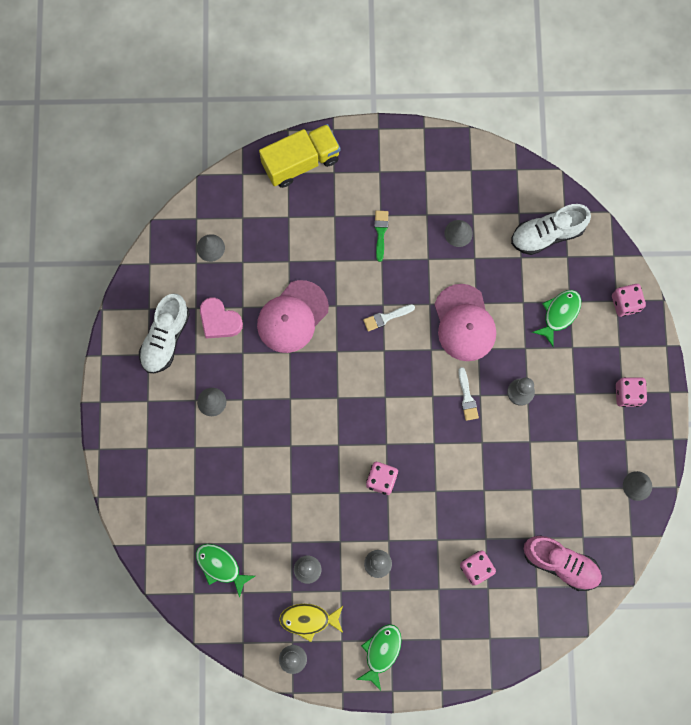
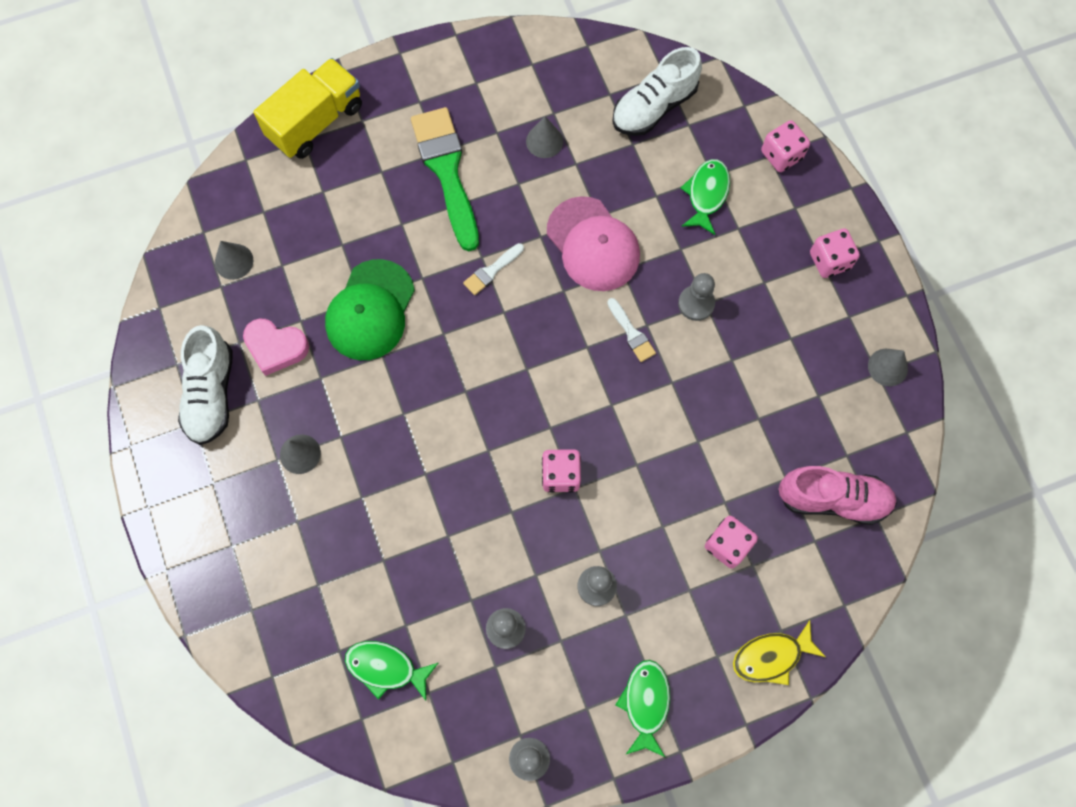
camera: 20 degrees left, 5 degrees down
pink cap [257,280,329,353] -> green cap [325,259,415,360]
yellow fish [279,604,343,642] -> yellow fish moved to [733,620,826,685]
green brush [374,210,388,262] -> green brush [411,107,479,251], size x2.24

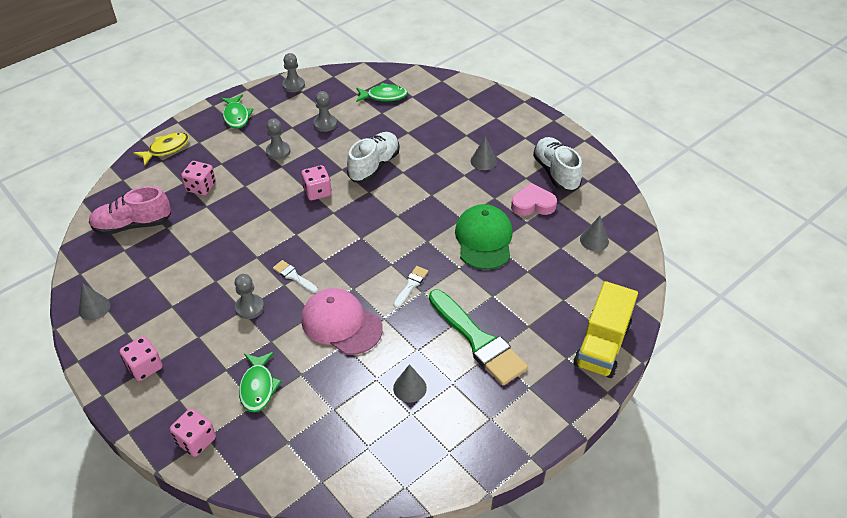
camera: 160 degrees right, 25 degrees down
white shoe [612,47,702,136] -> white shoe moved to [347,132,399,183]

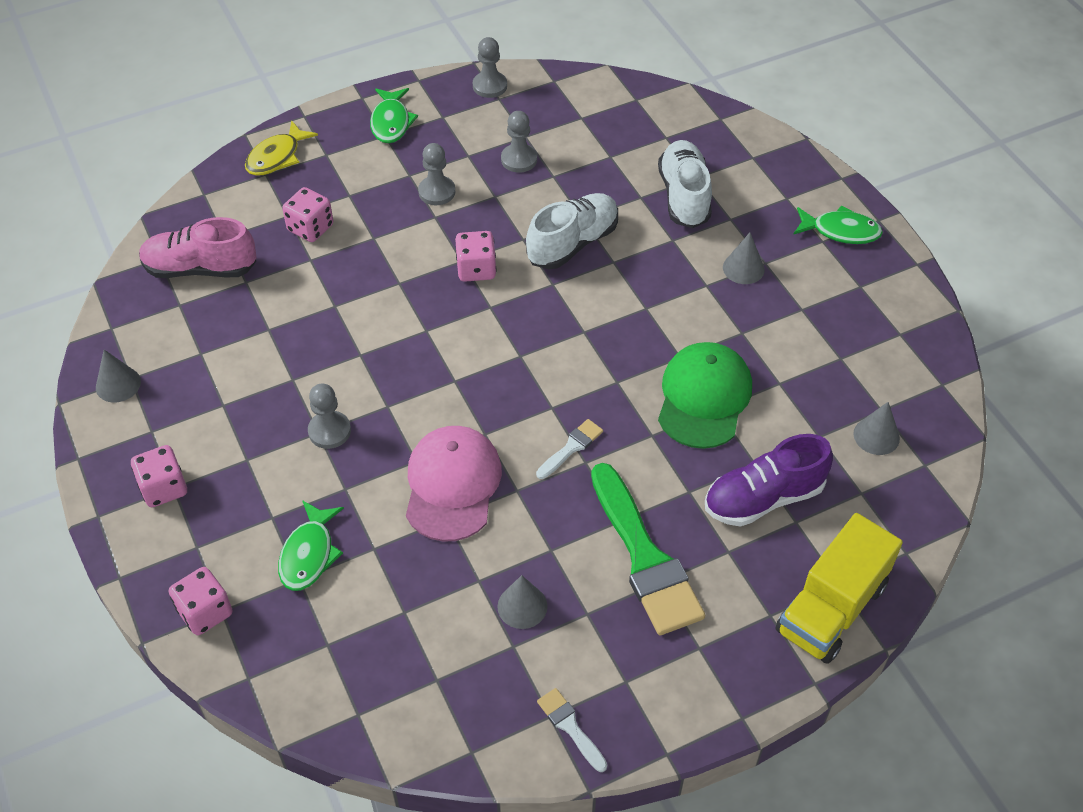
camera: 15 degrees right, 5 degrees up
yellow fish [133,132,189,165] -> yellow fish turned 150 degrees clockwise [245,120,318,176]
white brush [273,260,318,293] -> white brush moved to [537,688,607,772]
pink cap [301,288,383,355] -> pink cap turned 45 degrees clockwise [406,426,502,542]
green fish [356,83,408,102] -> green fish moved to [793,205,883,244]
pink heart [511,183,557,216] -> none
white shoe [533,137,583,192] -> white shoe moved to [658,140,712,228]
none -> purple shoe [705,434,833,527]

